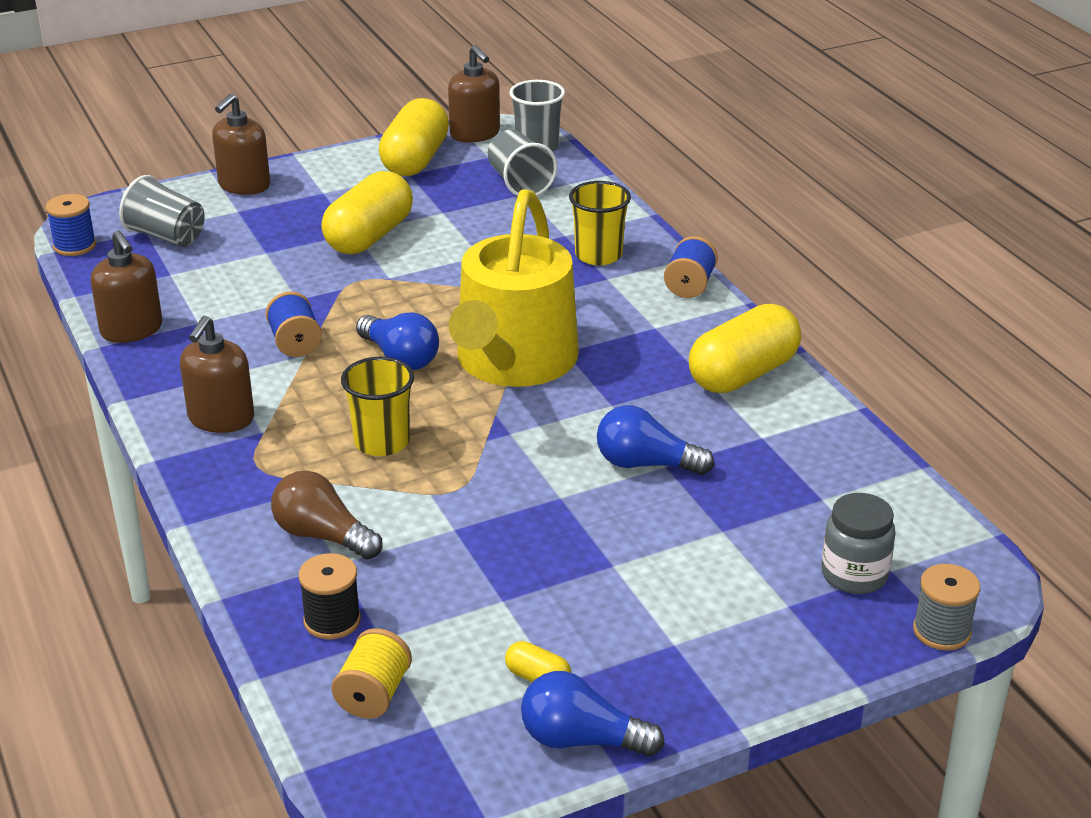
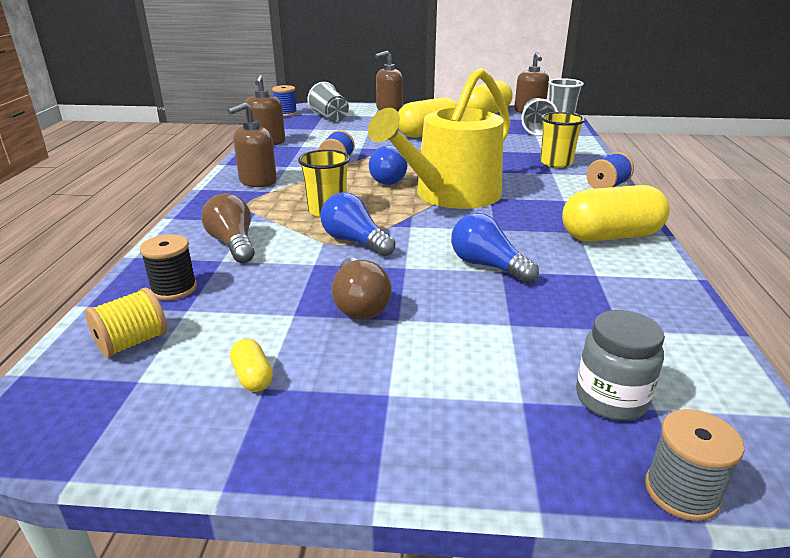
camera: 30 degrees right, 5 degrees down
blue light bulb [521,671,665,756] -> blue light bulb moved to [320,192,395,256]
none -> brown light bulb [332,258,392,319]

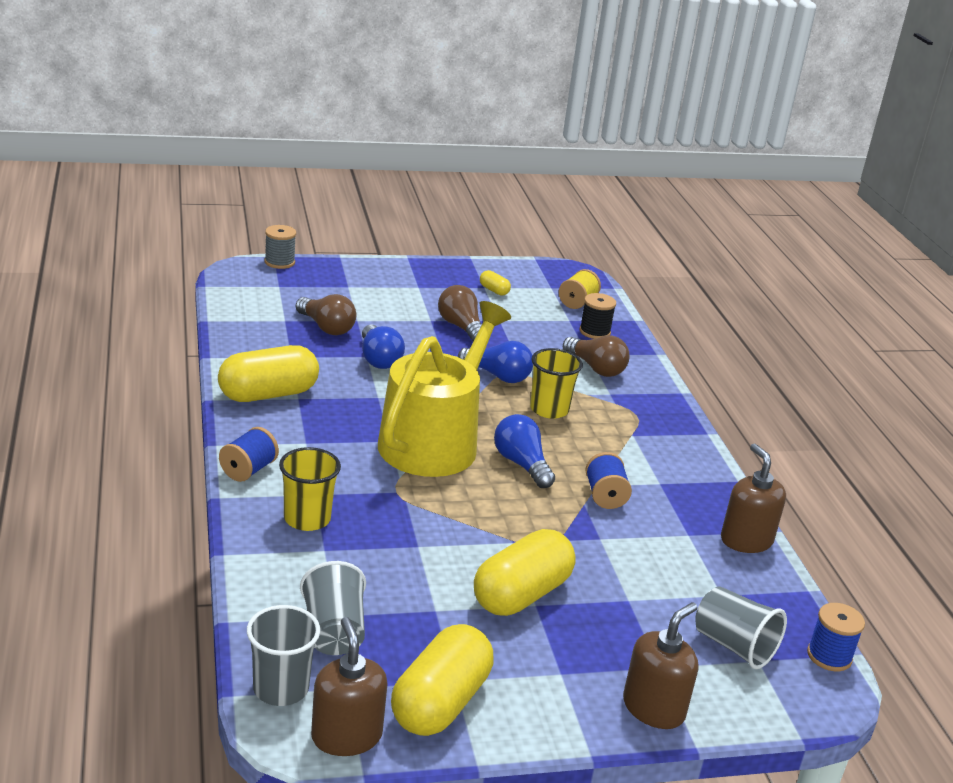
camera: 160 degrees right, 0 degrees up
brown soap dispenser [227,102,277,187] -> none
blue light bulb [451,213,539,283] -> blue light bulb turned 45 degrees clockwise [362,324,405,369]
grey jar [576,310,665,421] -> none
none -> brown light bulb [296,294,356,335]

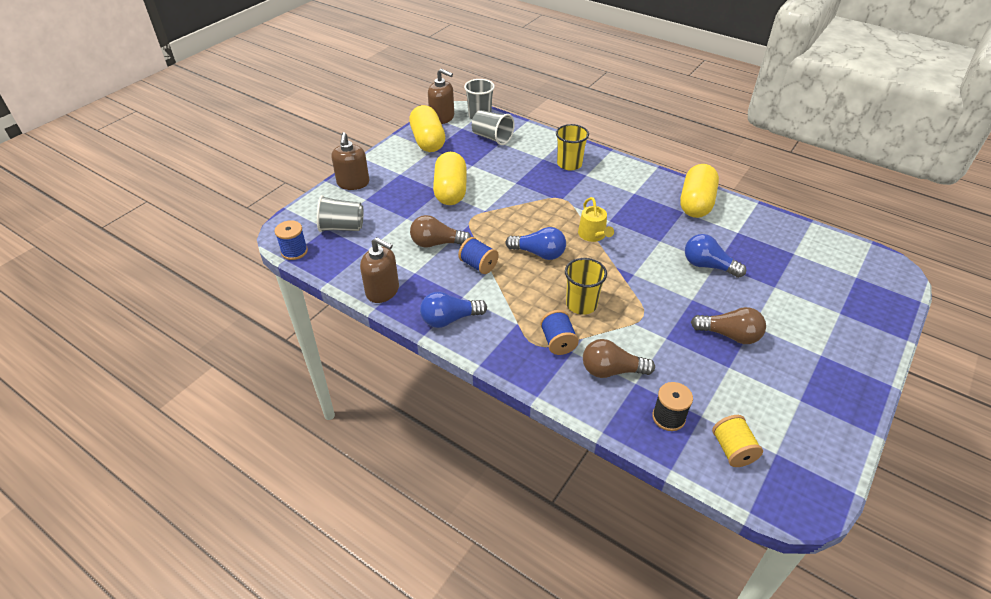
camera: 140 degrees right, 15 degrees up
blue spool [219,427,279,482] -> blue spool moved to [540,310,579,355]
grey spool [265,225,296,269] -> none
brown light bulb [296,294,356,335] -> brown light bulb moved to [410,215,471,248]
yellow watering can [378,301,511,477] -> yellow watering can [578,197,614,242], size x0.42
blue light bulb [458,341,533,383] -> blue light bulb moved to [420,292,487,328]
yellow capsule [480,270,511,296] -> none

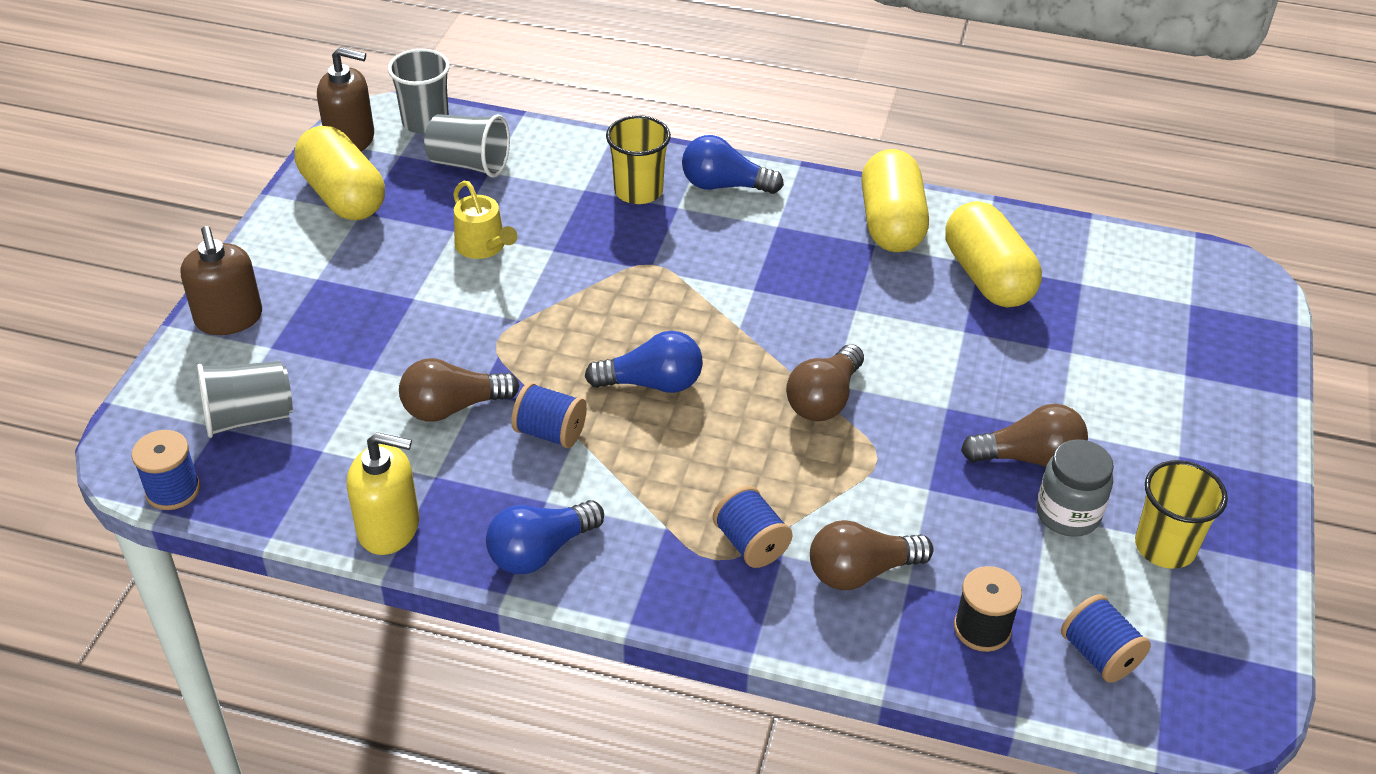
camera: 20 degrees left, 0 degrees up
brown soap dispenser [360,237,399,303] -> yellow soap dispenser [347,432,419,555]
yellow capsule [433,152,467,205] -> yellow capsule moved to [945,201,1042,307]
yellow cup [565,258,607,315] -> yellow cup moved to [1135,460,1228,569]
yellow watering can [578,197,614,242] -> yellow watering can moved to [453,181,517,259]
blue light bulb [685,234,746,278] -> blue light bulb moved to [682,135,784,194]
yellow spool [712,415,763,467] -> blue spool [1061,594,1151,683]
none -> brown light bulb [786,344,864,421]
none -> grey jar [1036,439,1114,537]

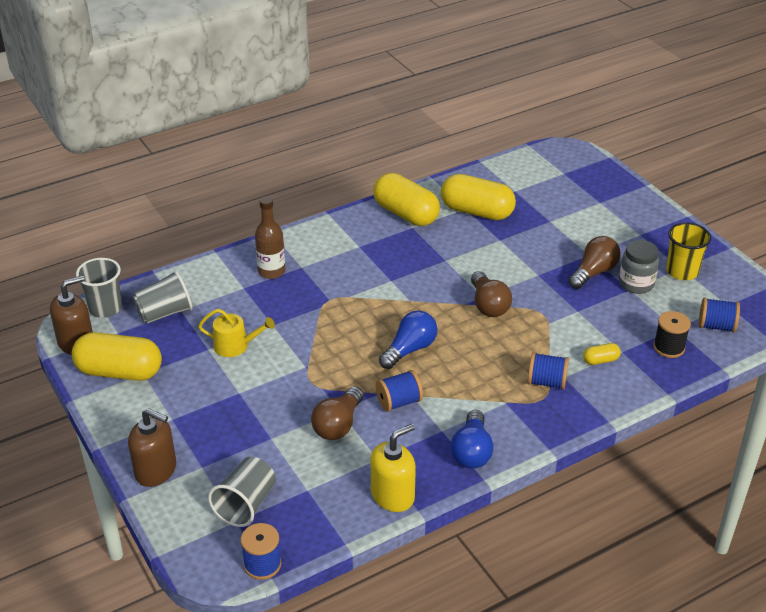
camera: 45 degrees left, 5 degrees down
yellow cup [606,115,671,204] -> brown bottle [255,197,285,279]
blue light bulb [682,135,784,194] -> none
brown light bulb [810,520,933,590] -> yellow capsule [583,343,621,365]

